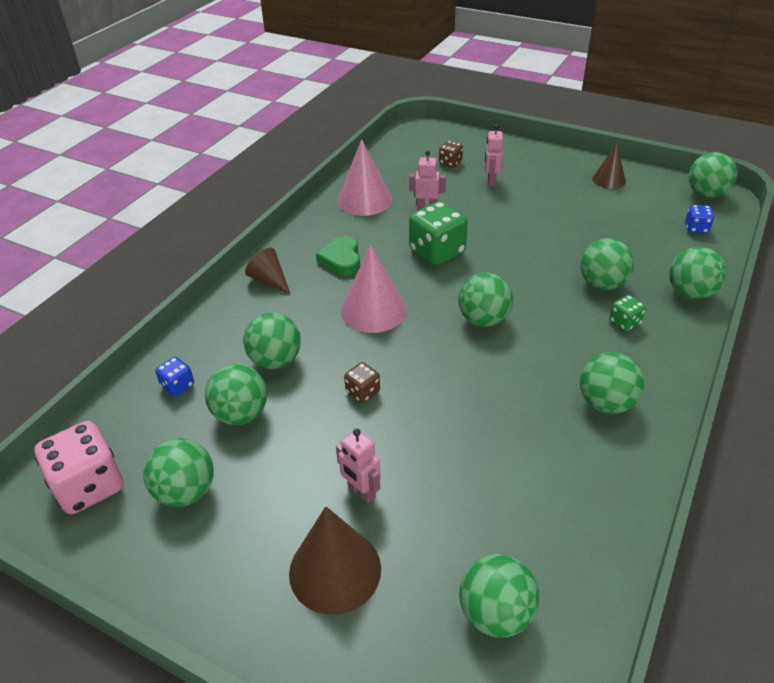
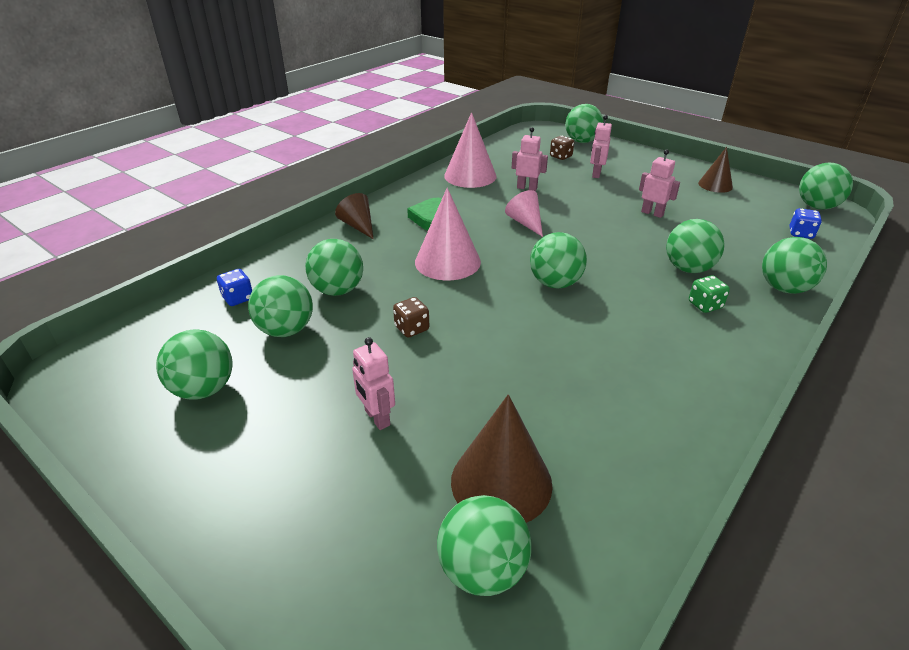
camera: 10 degrees right, 5 degrees down
pink dice [34,421,124,514] -> none
brown cone [289,506,381,615] -> brown cone moved to [451,394,553,523]
green dice [409,201,468,266] -> pink cone [505,190,543,237]
green ball [580,352,644,414] -> green ball moved to [565,104,603,143]
none -> pink robot [639,149,680,218]

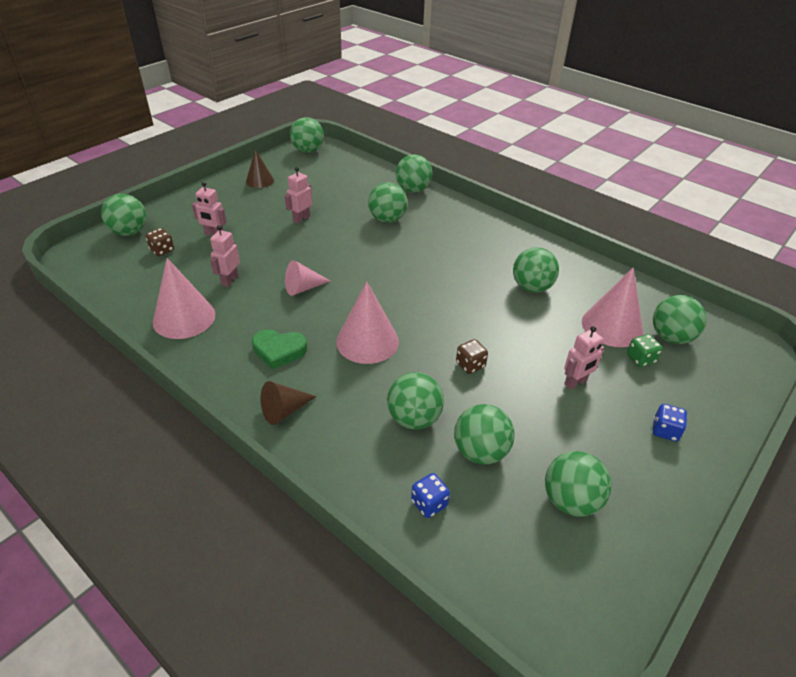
camera: 90 degrees left, 5 degrees up
brown cone [451,394,553,523] -> pink cone [582,268,643,347]
green ball [530,232,587,289] -> green ball moved to [513,247,559,293]
green dice [689,275,730,313] -> green dice moved to [627,334,663,367]
blue dice [790,208,822,239] -> blue dice moved to [653,404,687,442]

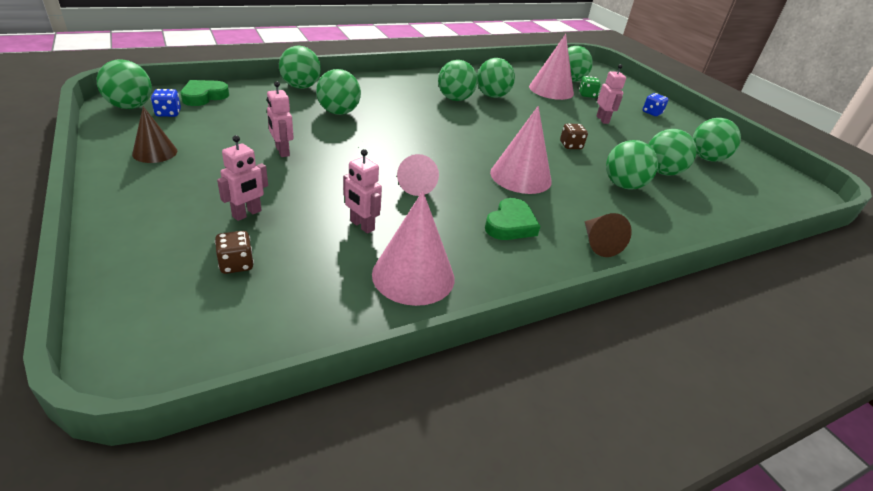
camera: 70 degrees left, 5 degrees down
green ball [101,194,146,236] -> green ball moved to [438,60,477,101]
blue dice [411,473,450,518] -> blue dice moved to [151,89,181,117]
none -> green heart [181,80,229,106]

